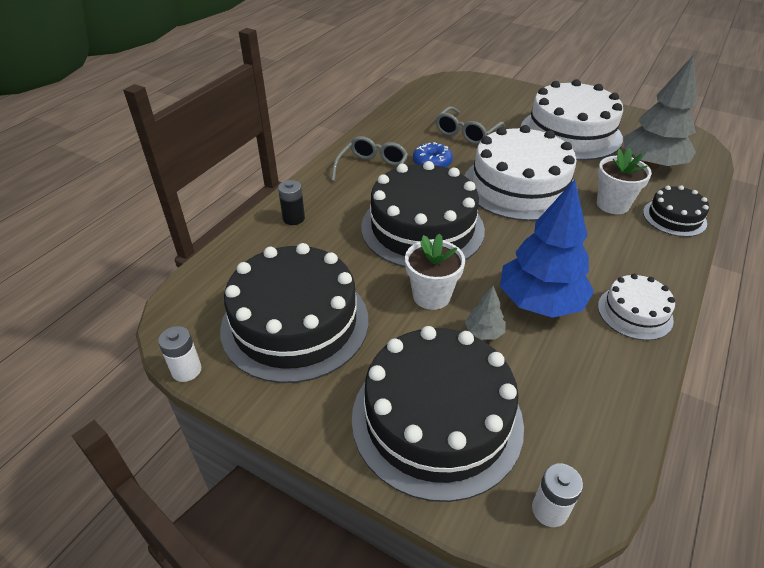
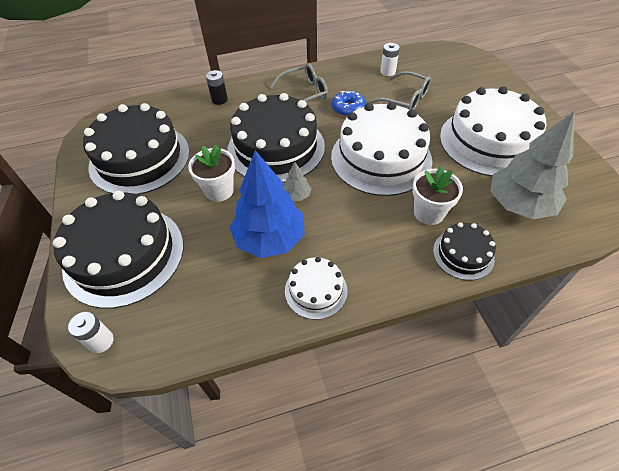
camera: 45 degrees right, 10 degrees up
white battery [158,326,201,382] -> white battery moved to [380,43,400,76]
grey glasses [436,106,505,145] -> grey glasses turned 135 degrees counterclockwise [369,71,431,110]
grey tree [465,286,506,340] -> grey tree moved to [283,162,312,201]

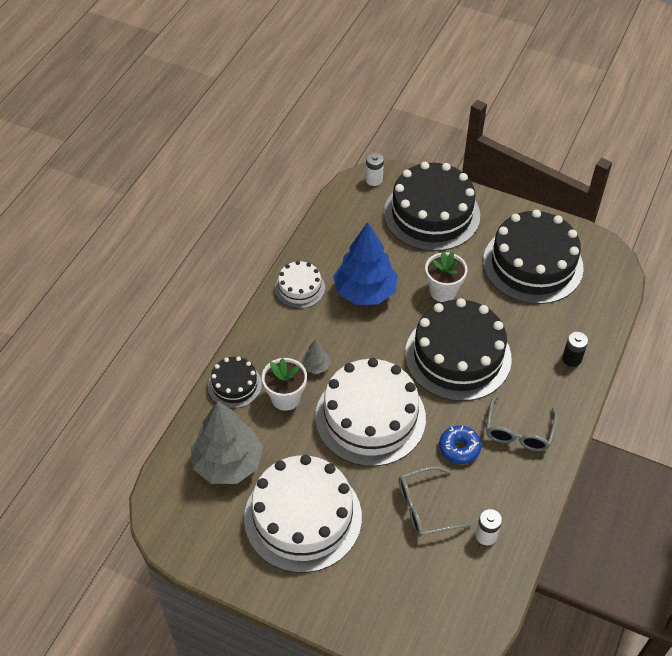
camera: 130 degrees right, 0 degrees up
grey tree [283,162,312,201] -> grey tree moved to [302,339,331,374]

